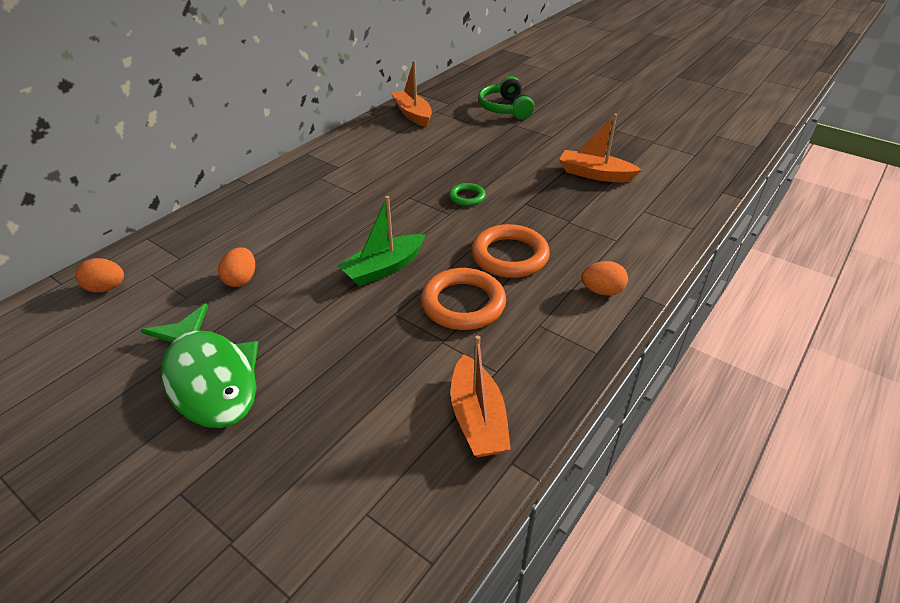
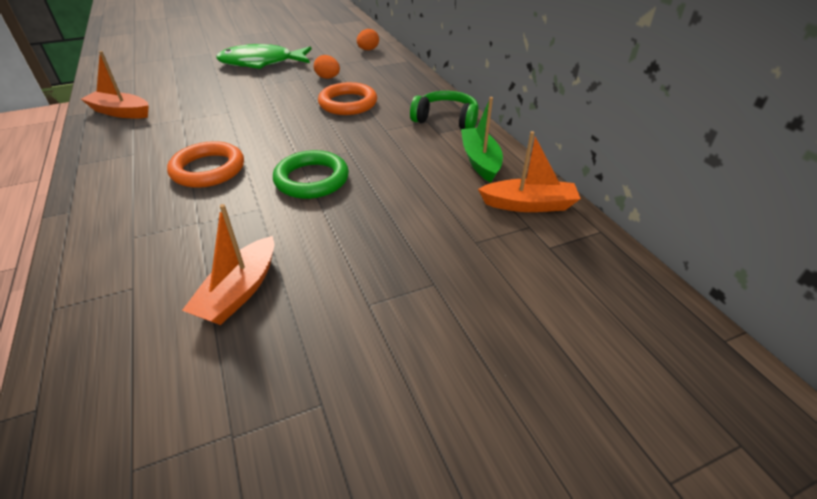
camera: 120 degrees right, 0 degrees up
green boat [338,196,425,286] -> green boat moved to [461,97,503,183]
orange ring [421,268,506,330] -> orange ring moved to [318,82,377,115]
green ring [449,183,486,206] -> green ring [273,150,349,199], size x1.87
green headphones [478,76,534,119] -> green headphones moved to [410,91,479,129]
orange boat [559,114,641,182] -> orange boat turned 150 degrees clockwise [182,204,274,325]
orange egg [581,261,628,296] -> none

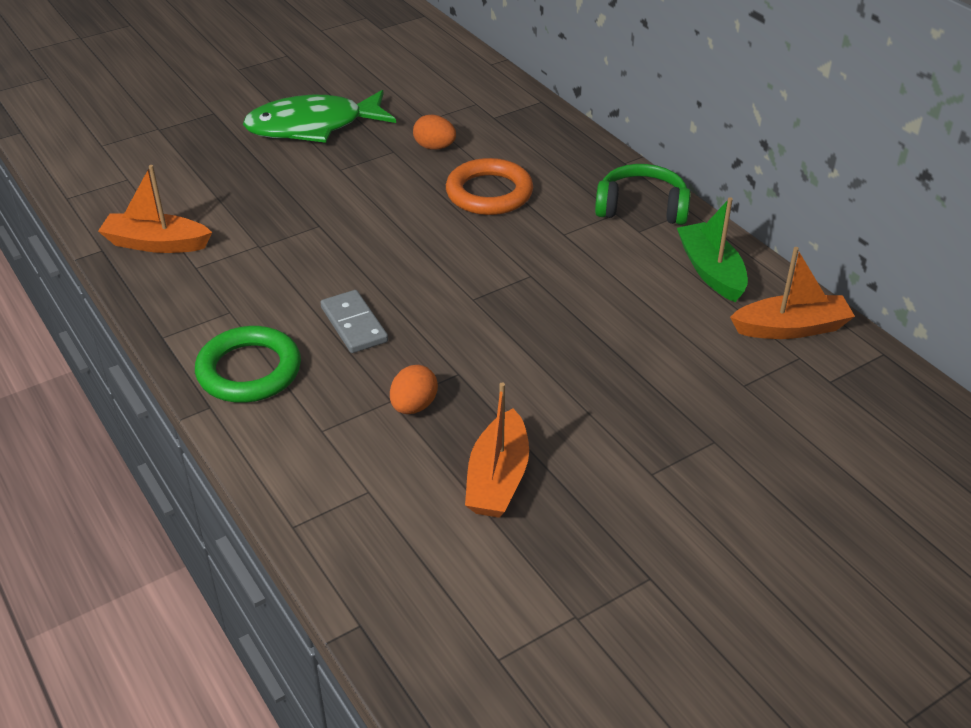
camera: 10 degrees left, 0 degrees up
orange ring [167,141,244,188] -> grey domino [320,290,388,353]
green ring [273,150,349,199] -> green ring moved to [195,326,301,403]
orange egg [357,29,379,50] -> orange egg moved to [390,365,438,414]

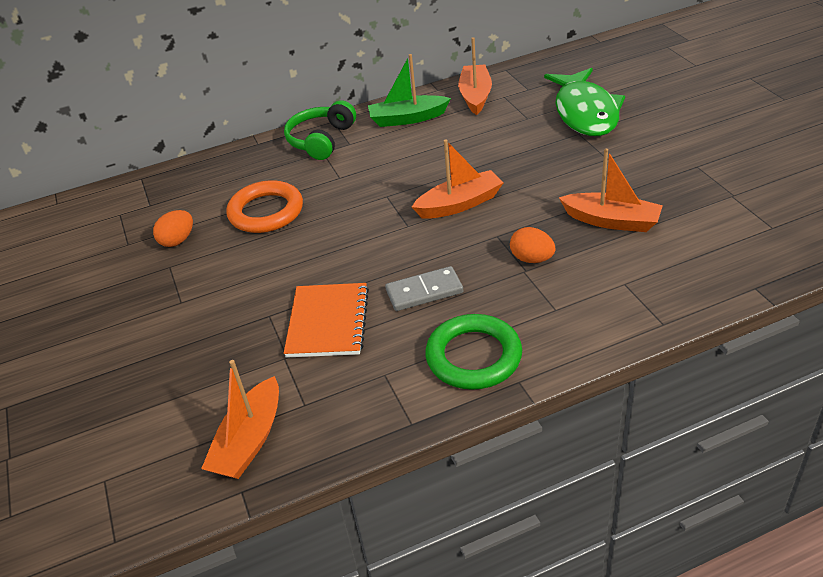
camera: 75 degrees left, 0 degrees up
green fish [243,90,396,143] -> green fish moved to [544,68,625,136]
none -> orange notebook [284,283,369,358]
none -> orange boat [412,139,503,219]

